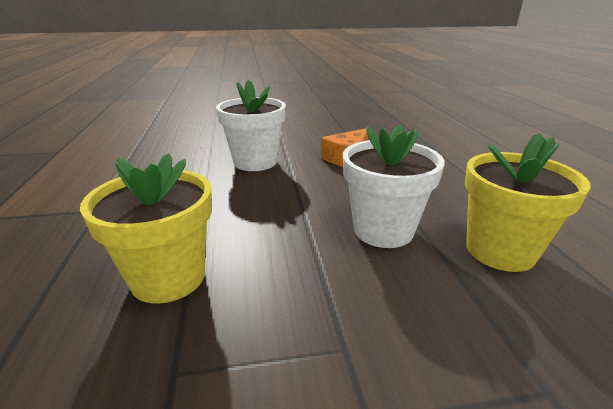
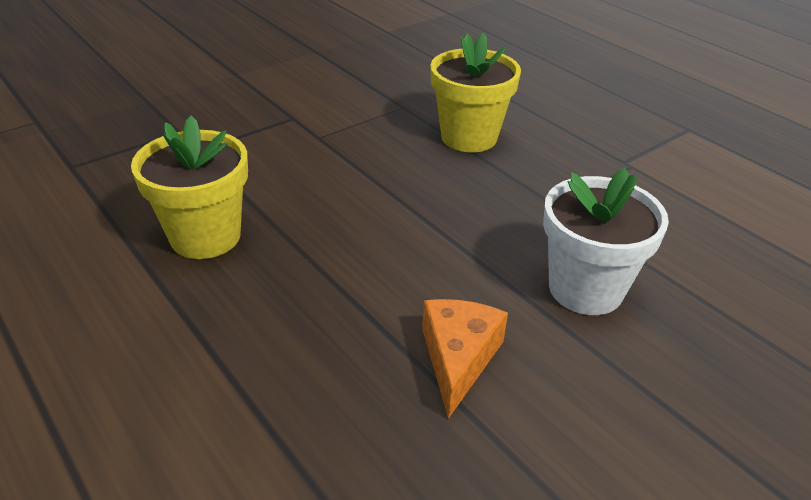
camera: 150 degrees right, 10 degrees up
white flower pot [343,125,445,248] -> none

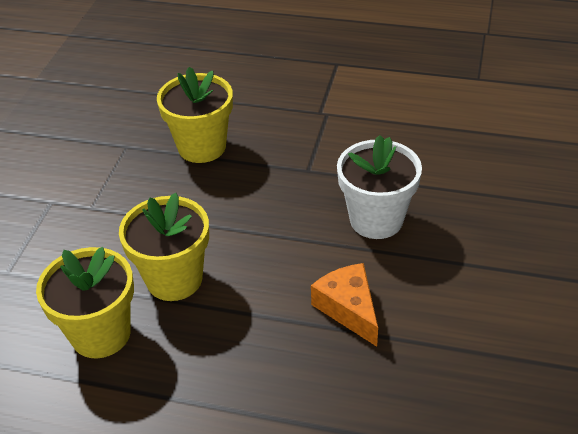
camera: 35 degrees left, 5 degrees up
none -> yellow flower pot [119,193,209,301]

